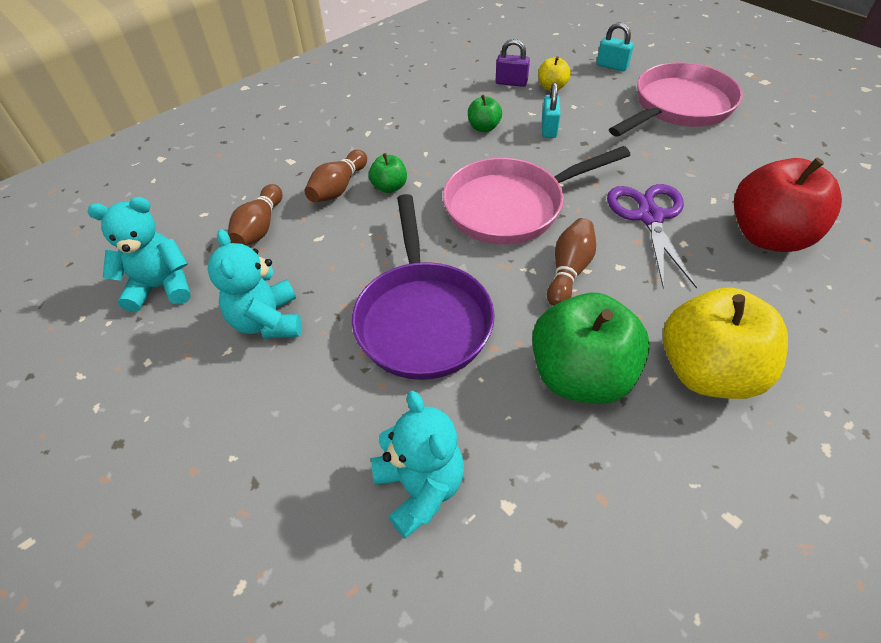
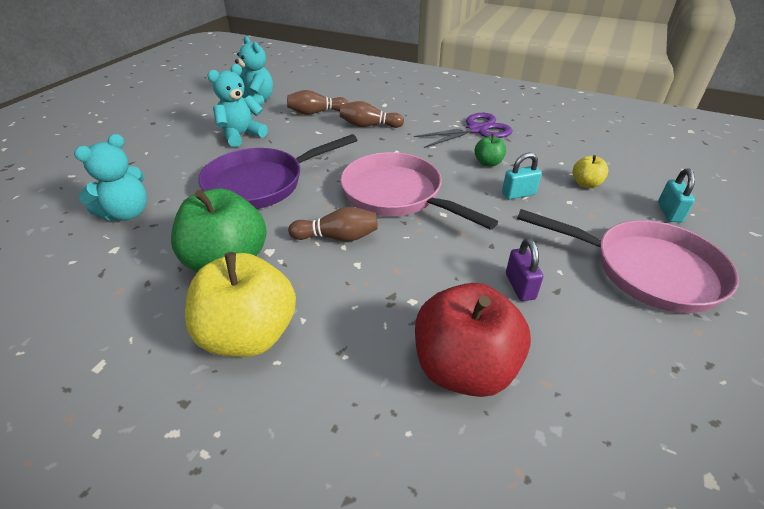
camera: 65 degrees right, 10 degrees down
green apple [369,153,407,193] -> none
purple padlock [495,39,530,87] -> purple padlock moved to [506,238,544,301]
purple scissors [607,184,697,288] -> purple scissors moved to [414,113,513,148]

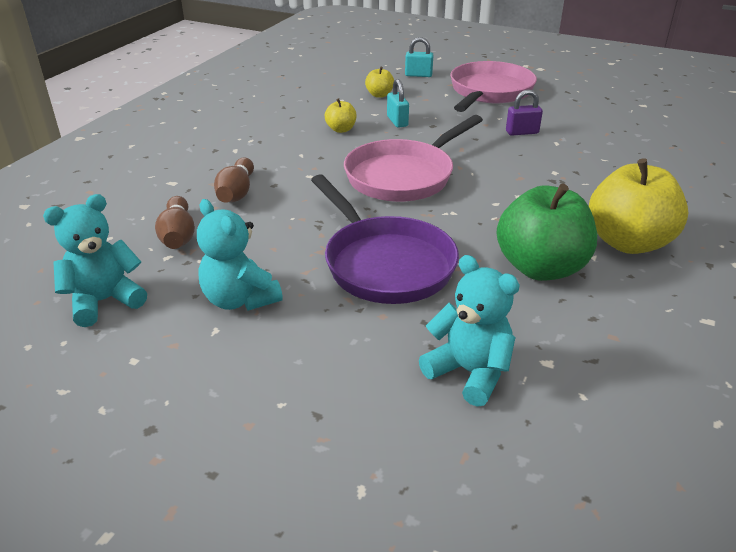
camera: 90 degrees left, 5 degrees down
brown bowling pin [288,207,378,241] -> none
purple scissors [414,113,513,148] -> none
red apple [415,283,531,397] -> none
green apple [475,134,506,167] -> yellow apple [325,98,357,133]

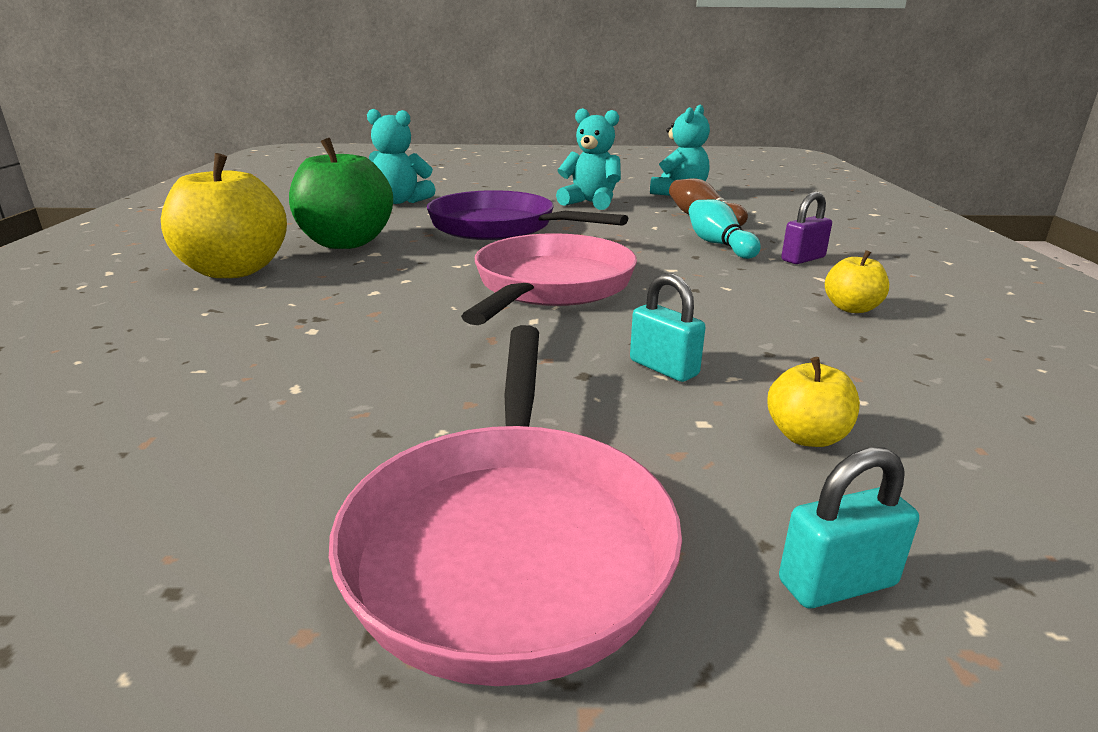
camera: 155 degrees right, 10 degrees down
brown bowling pin [214,158,254,203] -> turquoise bowling pin [689,199,761,259]
yellow apple [325,98,357,133] -> yellow apple moved to [825,250,889,313]
purple padlock [506,89,543,136] -> purple padlock moved to [781,191,832,264]

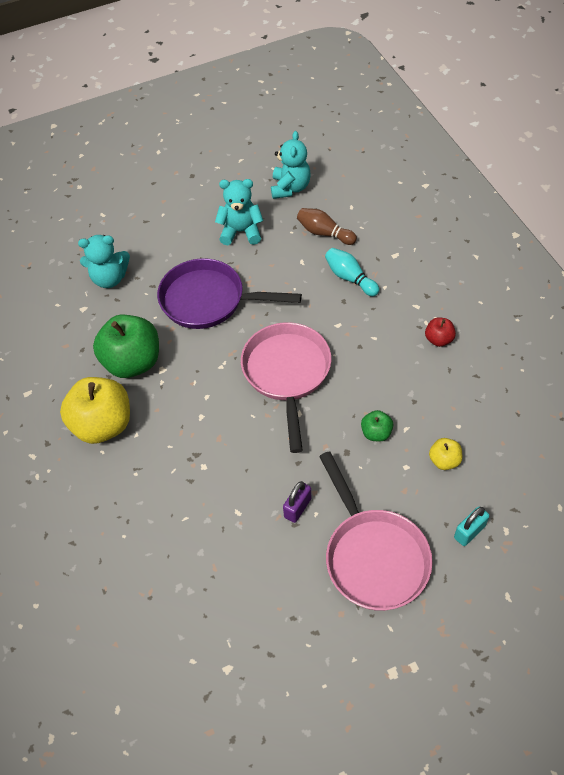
camera: 20 degrees left, 30 degrees up
turquoise padlock [630,273,706,382] -> green apple [361,410,393,441]
purple padlock [781,191,832,264] -> purple padlock moved to [283,481,312,523]
yellow apple [825,250,889,313] -> red apple [425,318,456,347]

